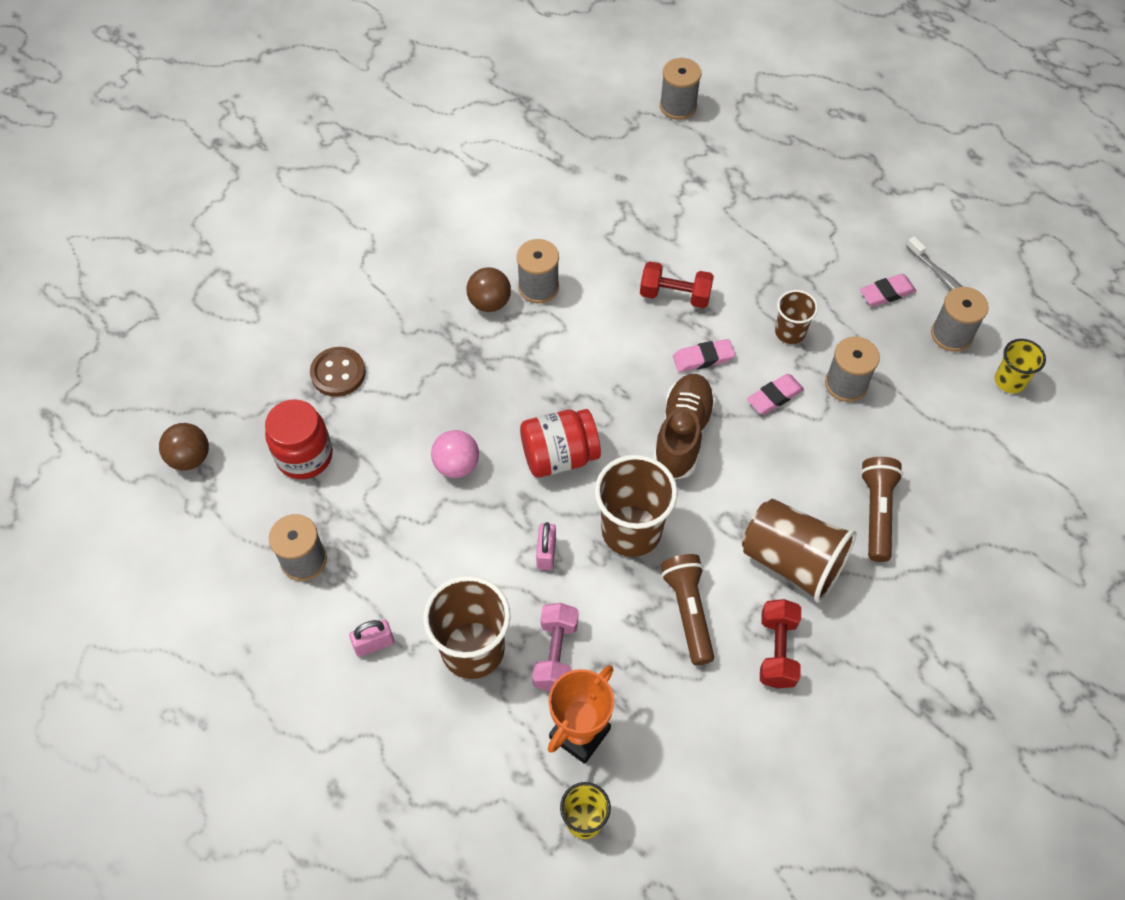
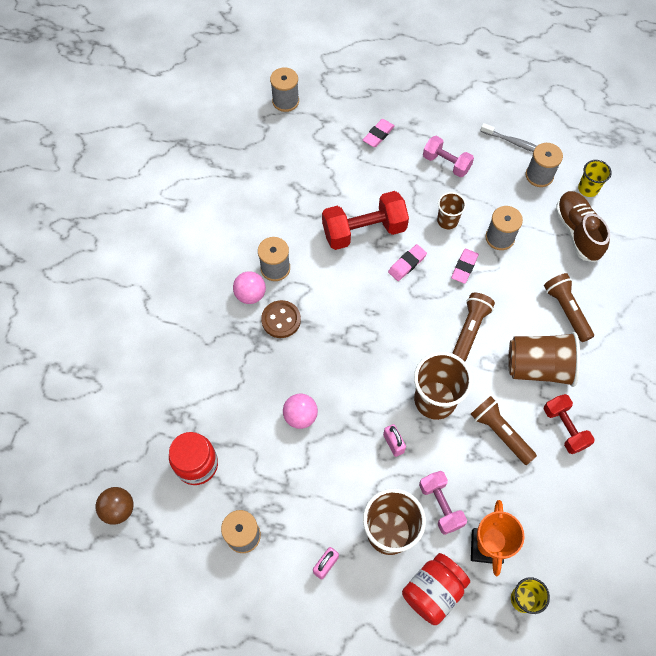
camera: 30 degrees left, 5 degrees up
brown button [310,347,366,397] -> brown button moved to [261,300,301,338]
brown ball [467,267,511,312] -> pink ball [233,272,266,304]
red jar [520,409,601,478] -> red jar moved to [402,553,470,625]
red dumbbell [640,261,714,308] -> red dumbbell [322,191,409,250], size x1.62
brown shoe [653,374,716,479] -> brown shoe moved to [555,191,610,262]
pink eraser [860,274,916,307] -> pink eraser moved to [363,119,395,147]
none -> pink dumbbell [423,136,474,177]
none -> brown flashlight [452,293,495,362]

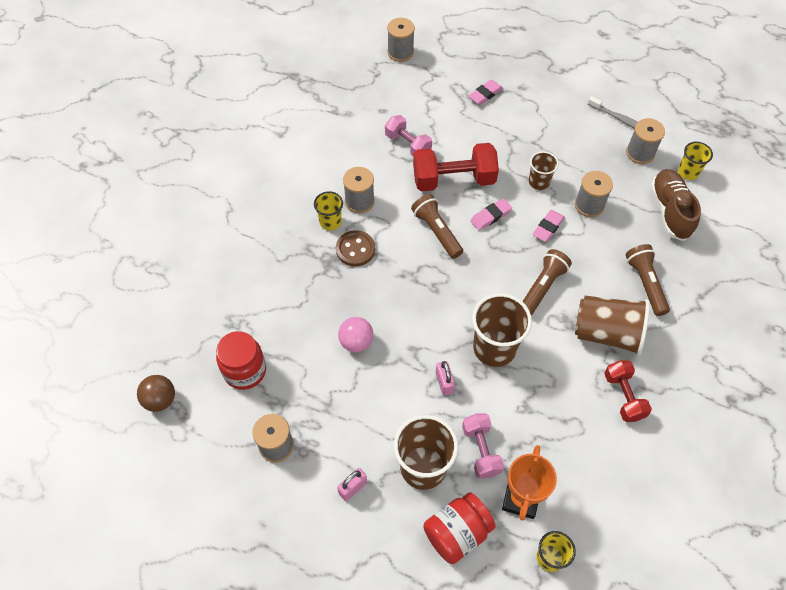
camera: 10 degrees right, 5 degrees down
pink ball [233,272,266,304] -> yellow cup [314,191,343,231]
pink dumbbell [423,136,474,177] -> pink dumbbell moved to [385,115,432,156]
brown flashlight [471,396,537,465] -> brown flashlight moved to [411,194,463,259]

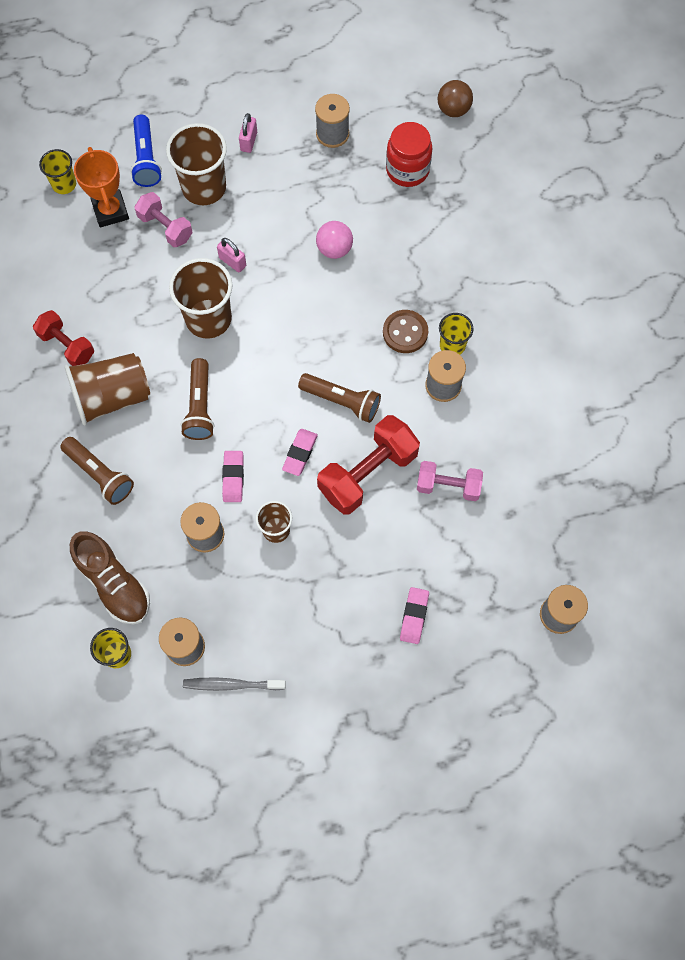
camera: 145 degrees right, 10 degrees up
red jar [423,492,496,564] -> blue flashlight [130,115,162,187]

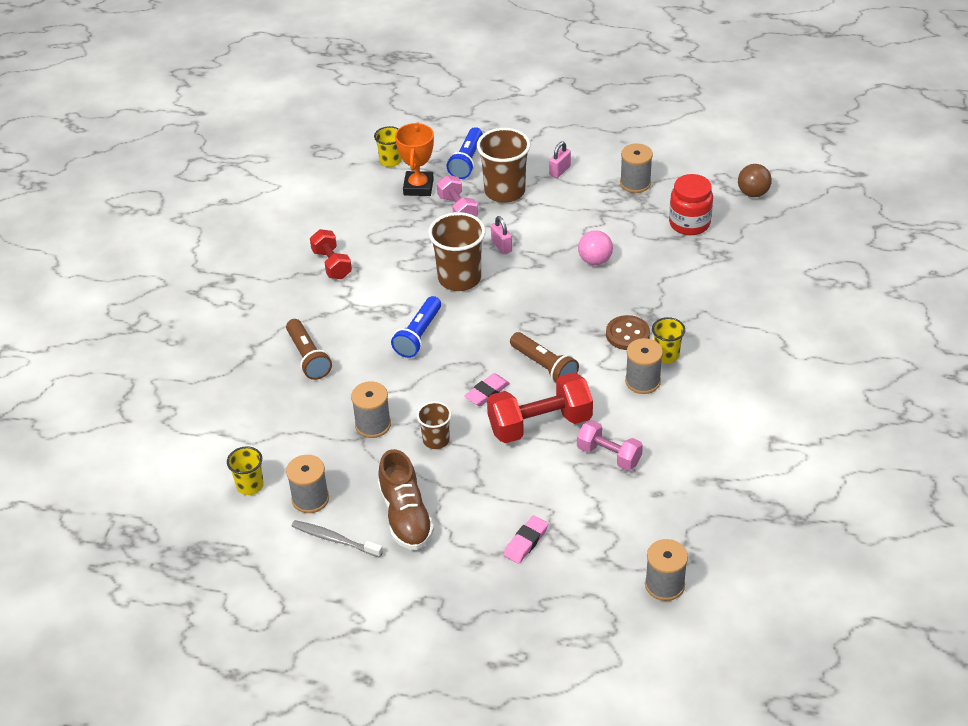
camera: 25 degrees right, 25 degrees down
brown cup [65,353,150,426] -> none
brown shoe [70,531,150,625] -> brown shoe moved to [378,449,434,550]
brown flashlight [181,358,215,440] -> blue flashlight [391,296,441,358]
pink eraser [222,451,244,502] -> none

